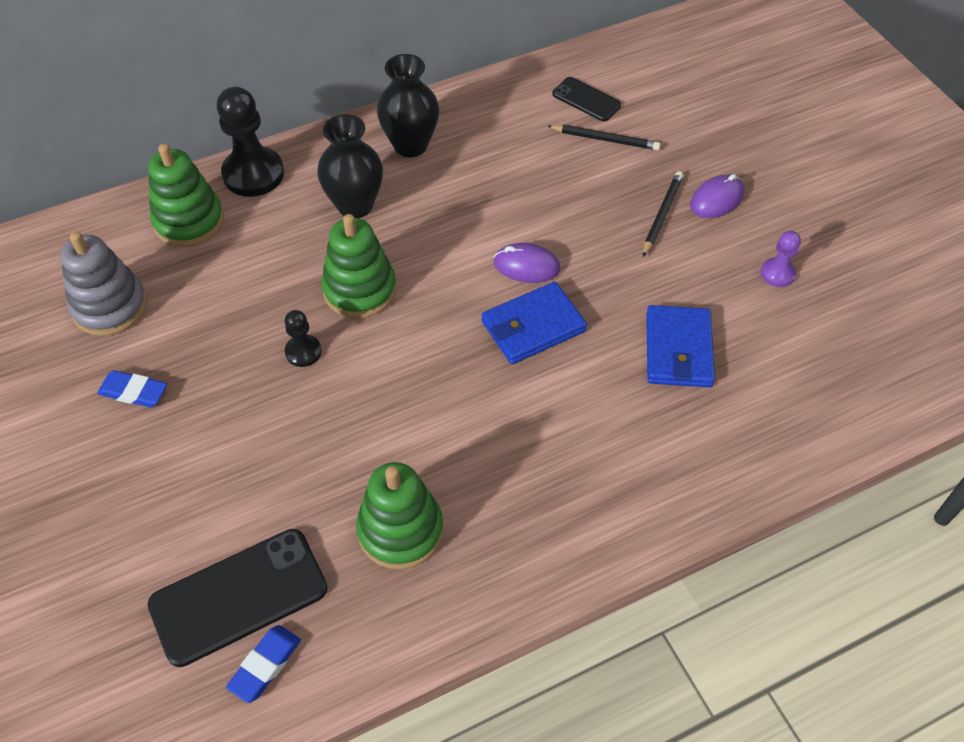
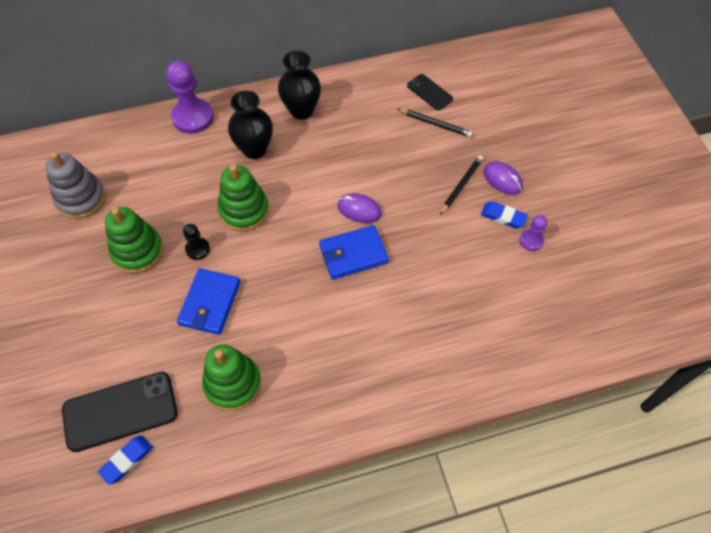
camera: 10 degrees right, 5 degrees up
blue eraser [97,370,167,407] -> blue eraser moved to [481,201,528,228]
green stacking toy [148,144,224,247] -> green stacking toy moved to [105,207,163,273]
black pawn [217,87,284,197] -> purple pawn [166,61,214,134]
blue wallet [646,305,715,387] -> blue wallet moved to [177,268,241,335]
purple mouse [690,174,744,218] -> purple mouse turned 75 degrees clockwise [483,161,523,195]

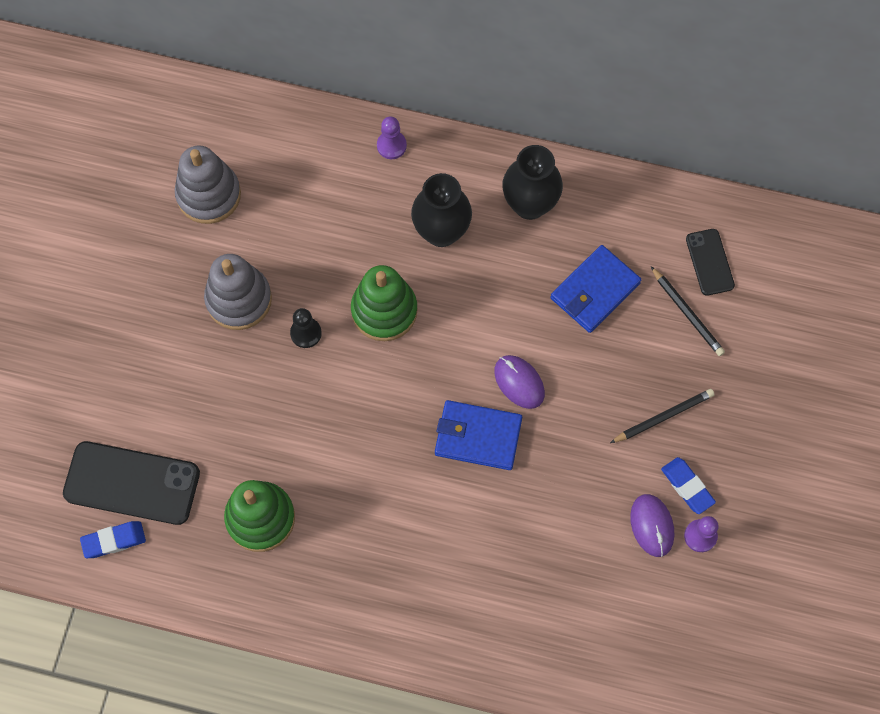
camera: 30 degrees right, 10 degrees up
green stacking toy [105,207,163,273] -> grey stacking toy [204,254,272,330]
purple pawn [166,61,214,134] -> purple pawn [377,116,407,159], size x0.52
blue wallet [177,268,241,335] -> blue wallet moved to [551,245,641,333]
purple mouse [483,161,523,195] -> purple mouse moved to [630,494,674,557]

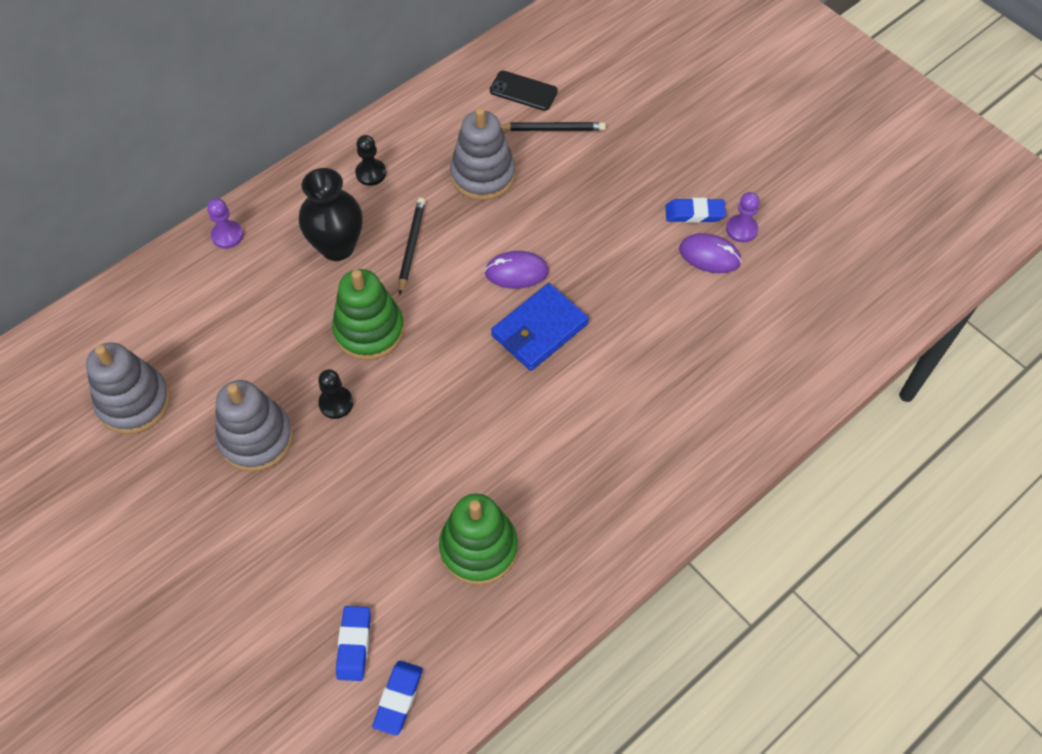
camera: 55 degrees left, 10 degrees down
black phone [63,441,200,525] -> blue eraser [336,606,371,681]
black vase [502,145,563,220] -> black pawn [355,135,386,186]
blue wallet [551,245,641,333] -> grey stacking toy [450,107,516,201]
black pencil [610,389,715,443] -> black pencil moved to [399,198,426,295]

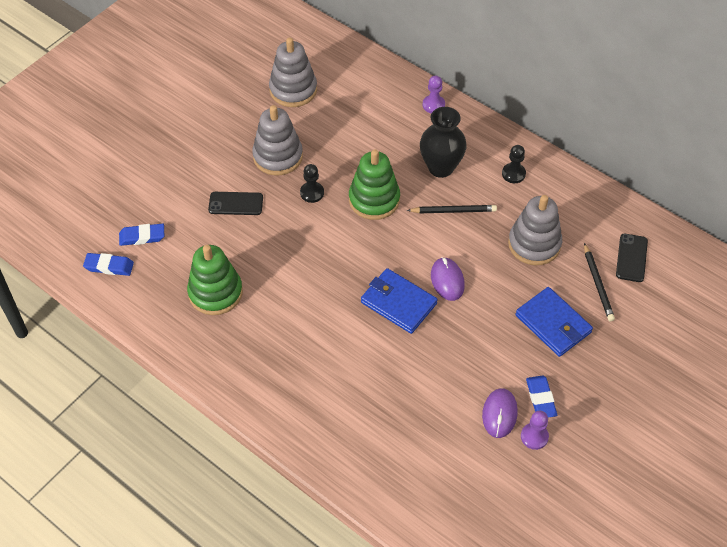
camera: 80 degrees right, 5 degrees down
none -> black phone [208,192,263,215]
none -> blue wallet [515,287,593,357]

